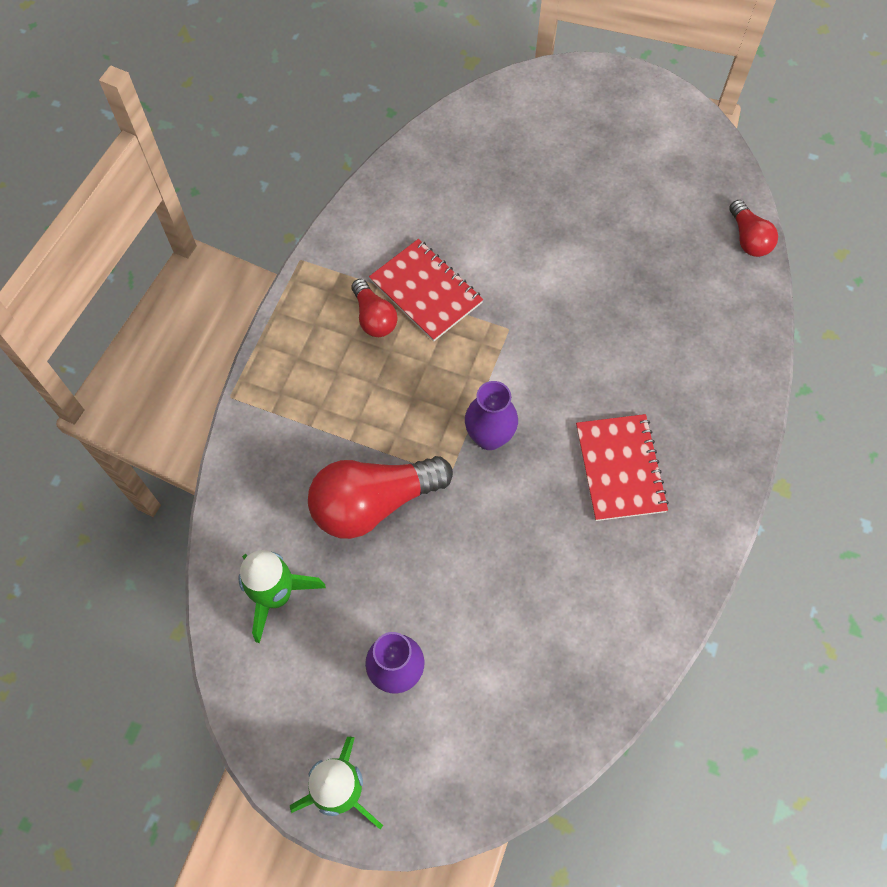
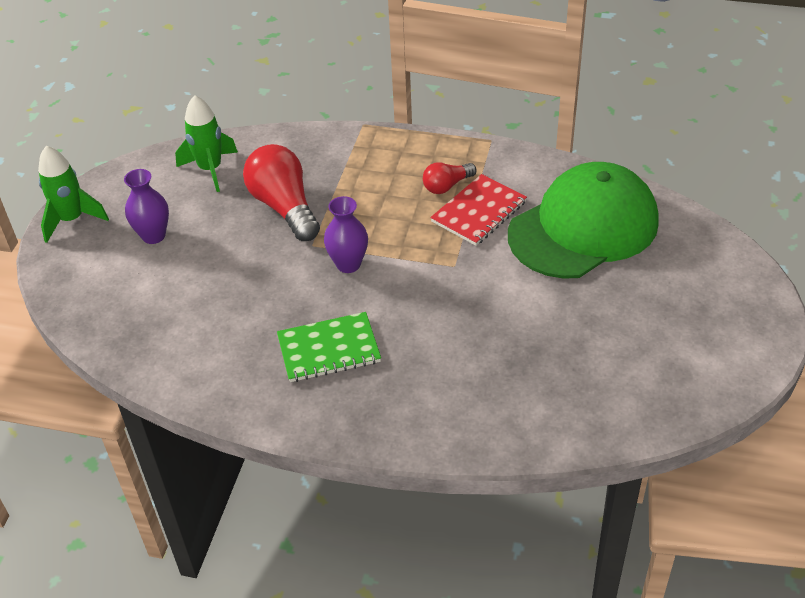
camera: 85 degrees right, 20 degrees down
red notebook [576,414,669,521] -> green notebook [277,312,381,382]
red light bulb [729,200,778,257] -> none
none -> green cap [508,162,659,279]

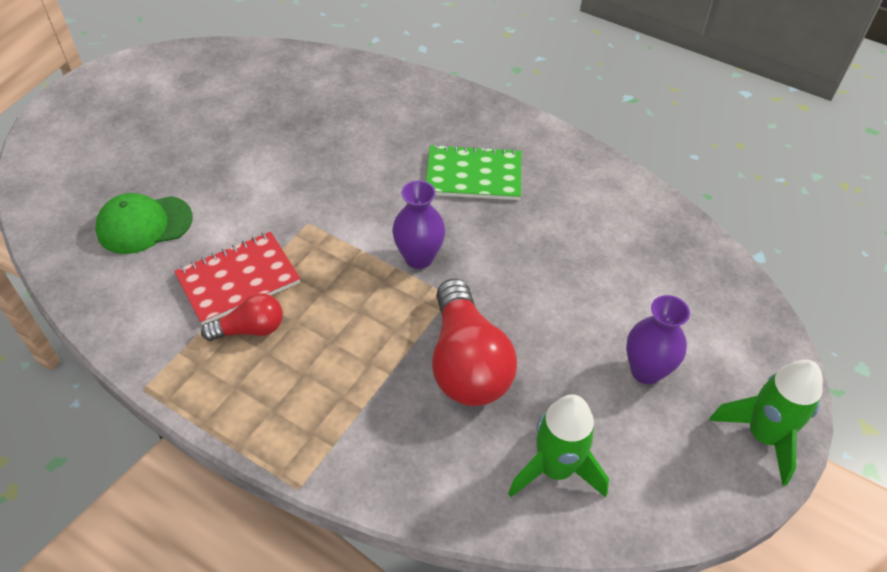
camera: 165 degrees left, 5 degrees up
green cap [508,162,659,279] -> green cap [95,193,193,254], size x0.50

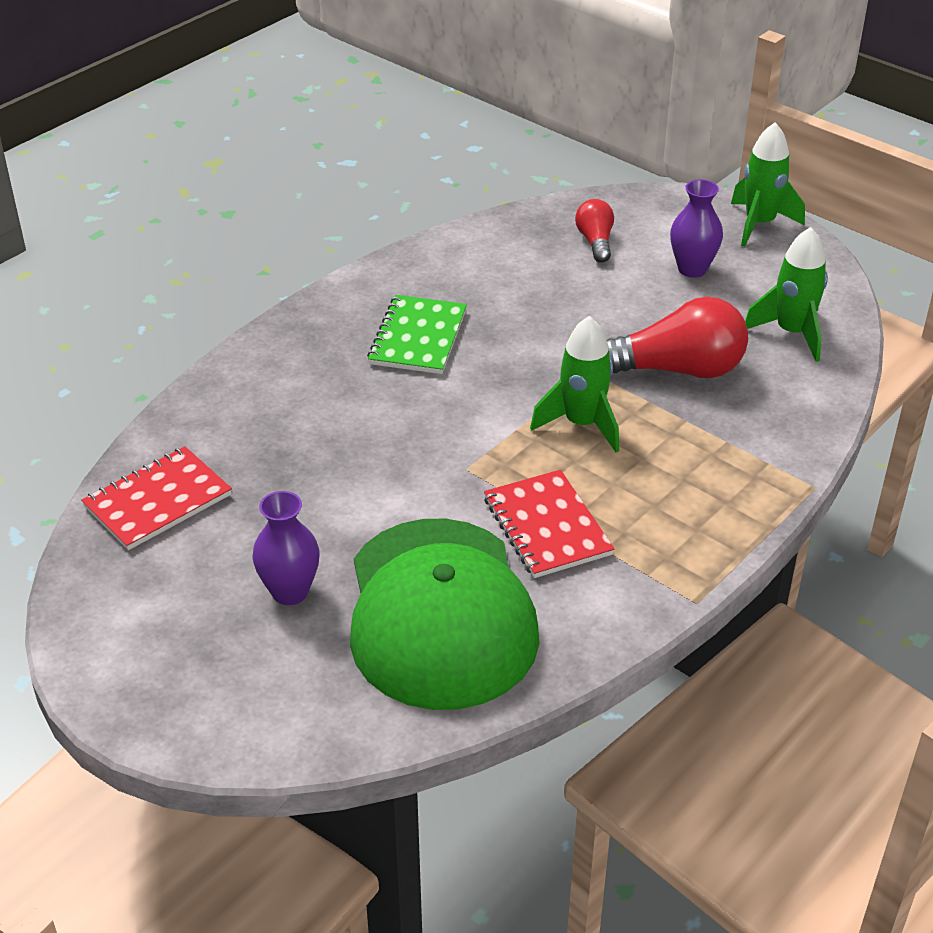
camera: 80 degrees left, 10 degrees down
green cap [95,193,193,254] -> green cap [350,519,539,710], size x2.01
red light bulb [201,293,283,341] -> red light bulb moved to [575,199,614,263]
purple vase [392,180,445,269] -> purple vase moved to [252,491,320,605]
none -> red notebook [81,446,232,550]
none -> green rocket [530,316,619,453]

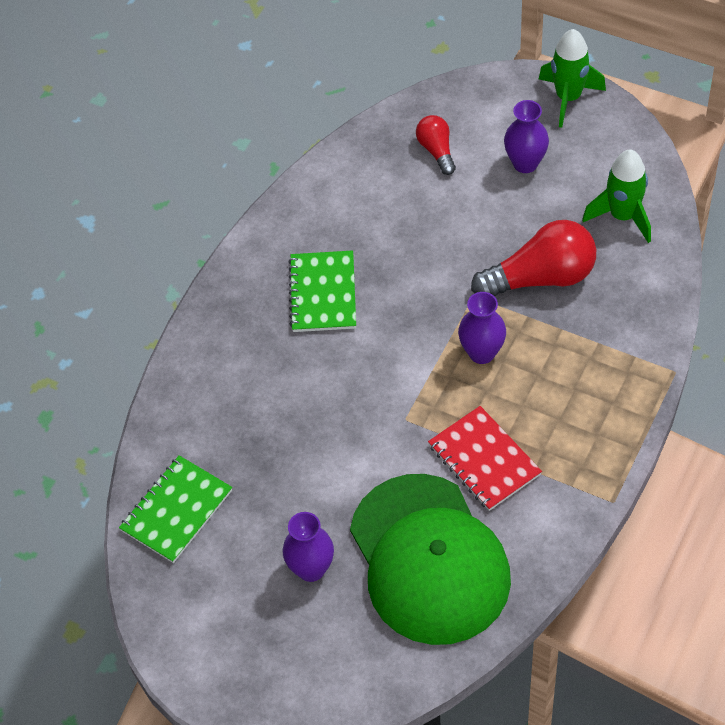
camera: 10 degrees left, 15 degrees up
red notebook [81,446,232,550] -> green notebook [119,455,232,563]
green rocket [530,316,619,453] -> purple vase [458,292,506,364]

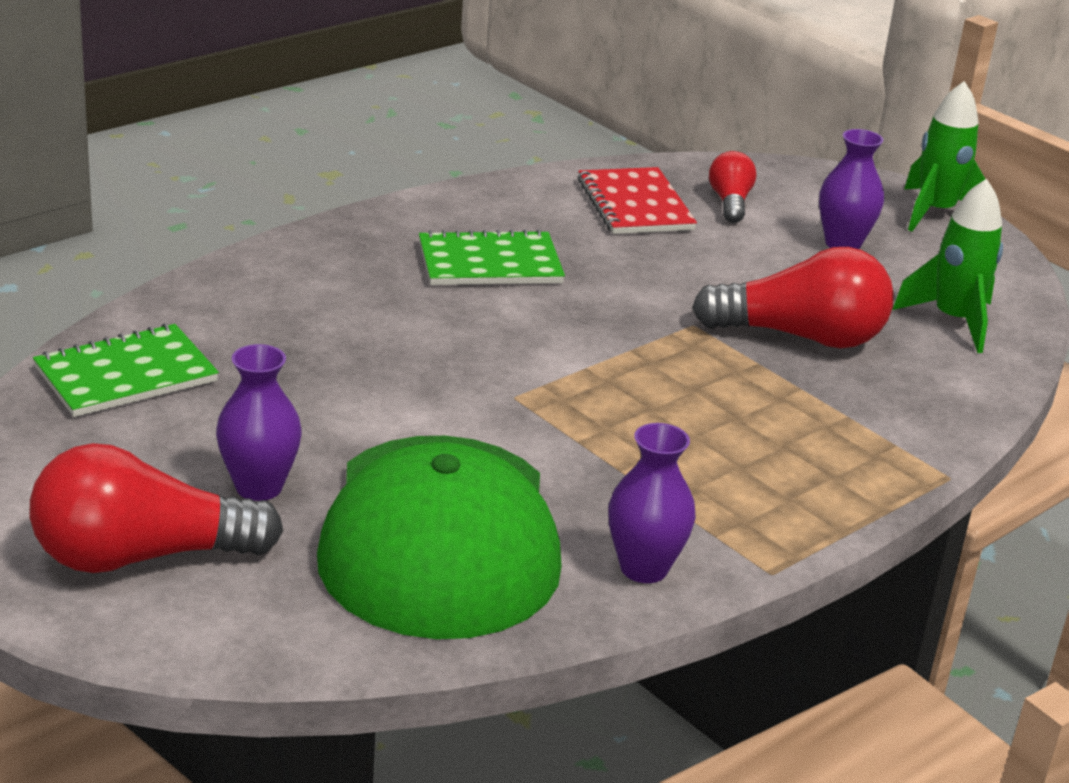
camera: 15 degrees right, 25 degrees down
green notebook [288,250,356,332] -> green notebook turned 60 degrees clockwise [419,229,565,285]
red notebook [428,406,542,511] -> red notebook moved to [578,167,697,234]
purple vase [458,292,506,364] -> purple vase moved to [608,423,696,583]
none -> red light bulb [29,443,283,573]

